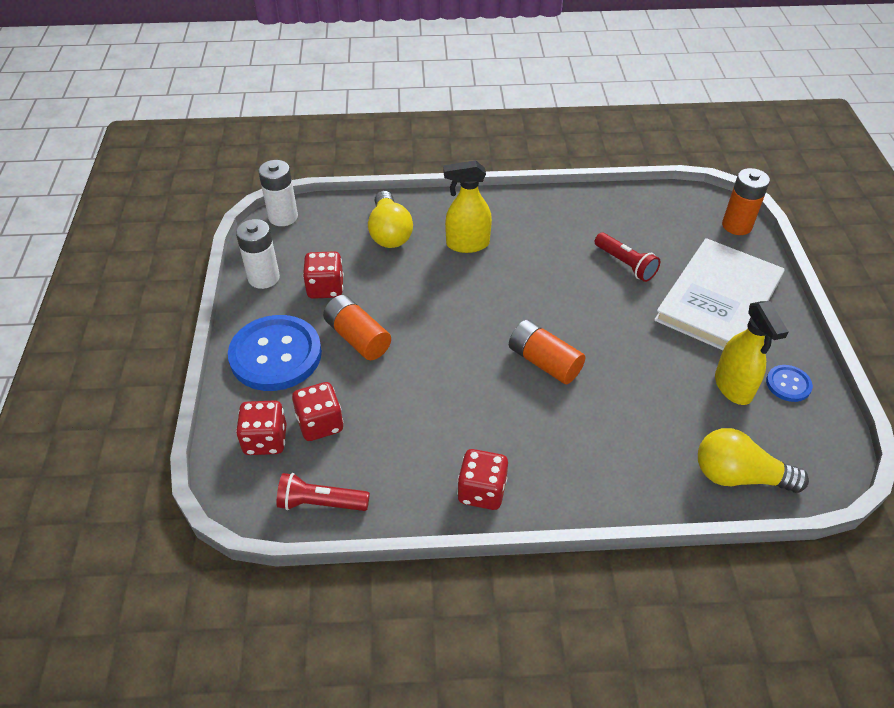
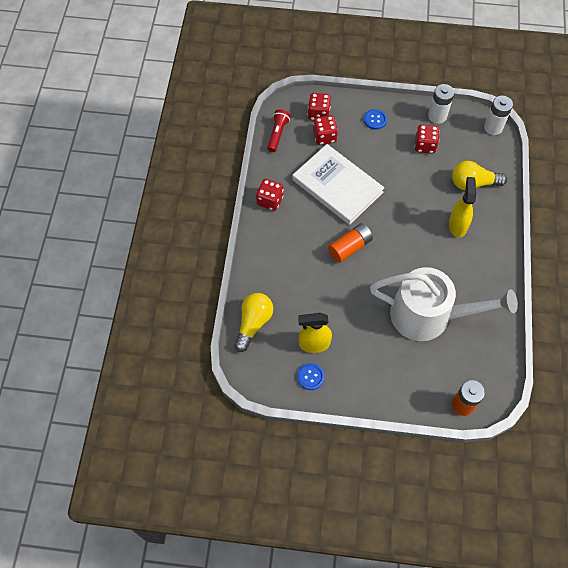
camera: 100 degrees right, 15 degrees up
blue button [228,315,322,391] -> blue button [364,109,387,130], size x0.46
orange battery [323,295,391,360] -> none
red flashlight [594,233,660,282] -> white watering can [370,267,518,341]
white book [654,238,784,350] -> white book moved to [292,144,384,225]

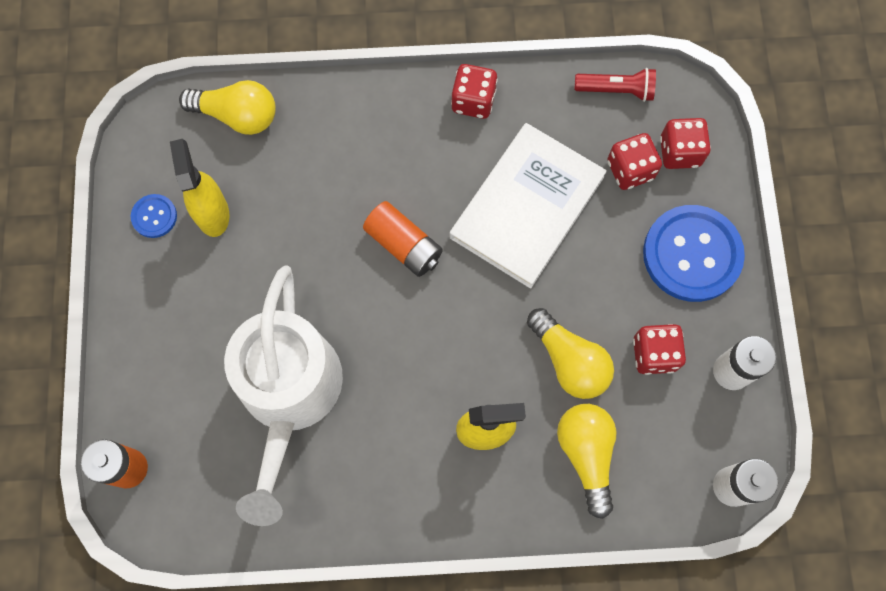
camera: 80 degrees right, 10 degrees up
blue button [364,109,387,130] -> blue button [643,205,745,302], size x2.17
none -> yellow light bulb [527,308,614,399]

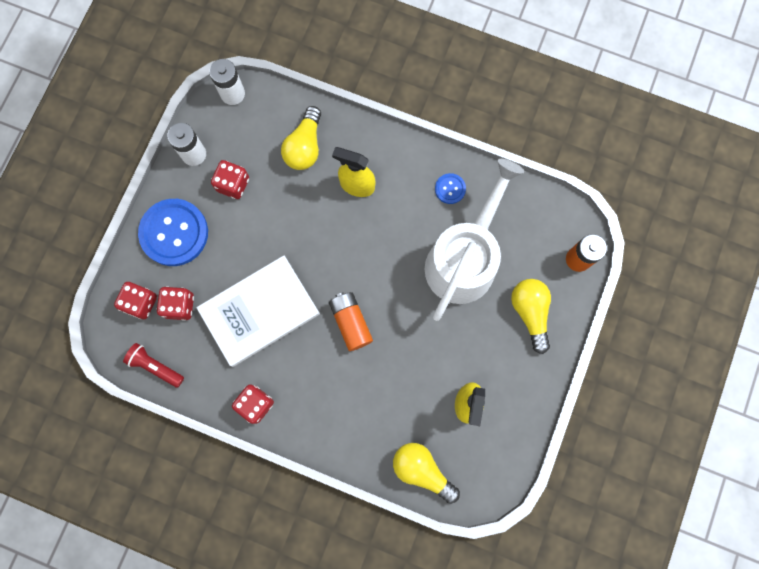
camera: 155 degrees left, 5 degrees up
blue button [131,194,177,238] -> blue button moved to [435,173,466,204]
yellow light bulb [527,308,614,399] -> yellow light bulb moved to [511,279,551,354]

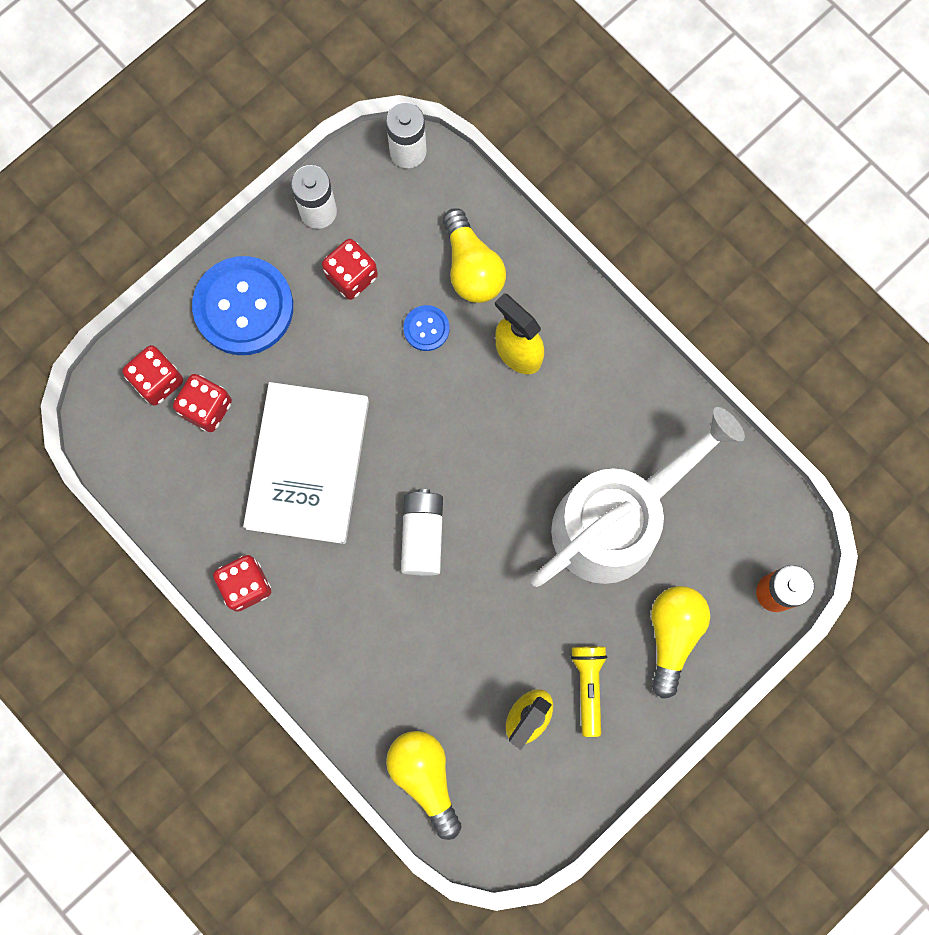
camera: 25 degrees right, 0 degrees up
red flashlight [123,343,184,388] -> none
white book [196,255,320,367] -> white book turned 75 degrees counterclockwise [243,382,369,544]
yellow light bulb [281,106,321,170] -> yellow light bulb turned 60 degrees counterclockwise [443,208,506,303]
orange battery [329,292,373,351] -> white battery [401,489,443,575]
blue button [435,173,466,204] -> blue button moved to [403,305,450,351]
none -> yellow flashlight [571,647,607,737]

